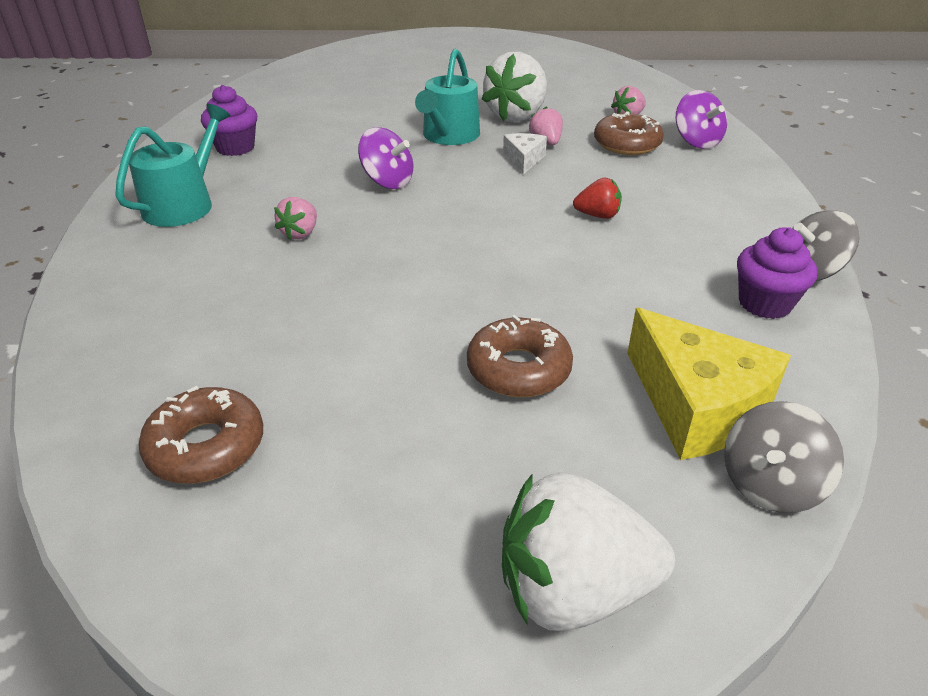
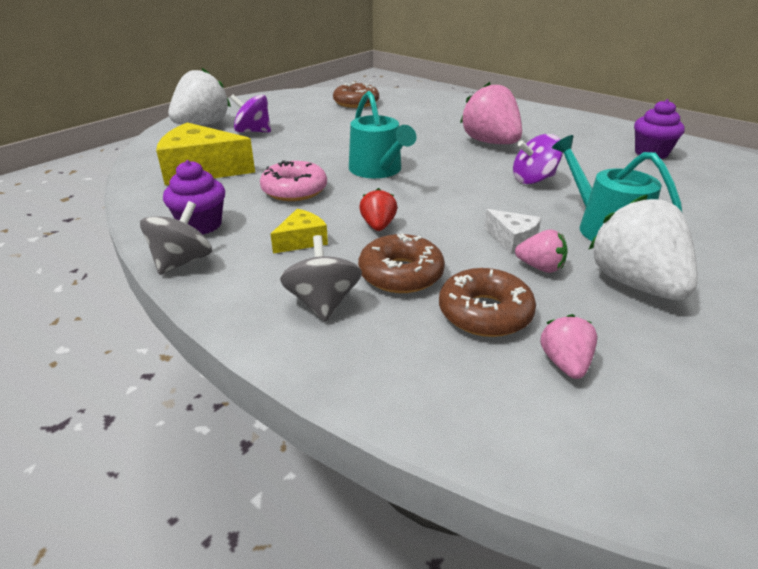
camera: 130 degrees right, 5 degrees down
turquoise watering can [115,104,231,227] -> turquoise watering can moved to [349,91,416,178]
pink strawberry [274,197,317,240] -> pink strawberry [460,82,522,144], size x2.01
brown donut [467,315,573,397] -> brown donut moved to [358,233,445,293]
red strawberry [573,178,622,219] -> red strawberry turned 135 degrees clockwise [359,188,397,231]
purple spinning top [676,90,727,149] -> purple spinning top moved to [230,95,271,132]
grey spinning top [724,401,844,513] -> grey spinning top moved to [280,235,362,322]
none -> pink donut [260,160,327,201]
none -> yellow cheese [271,209,328,254]

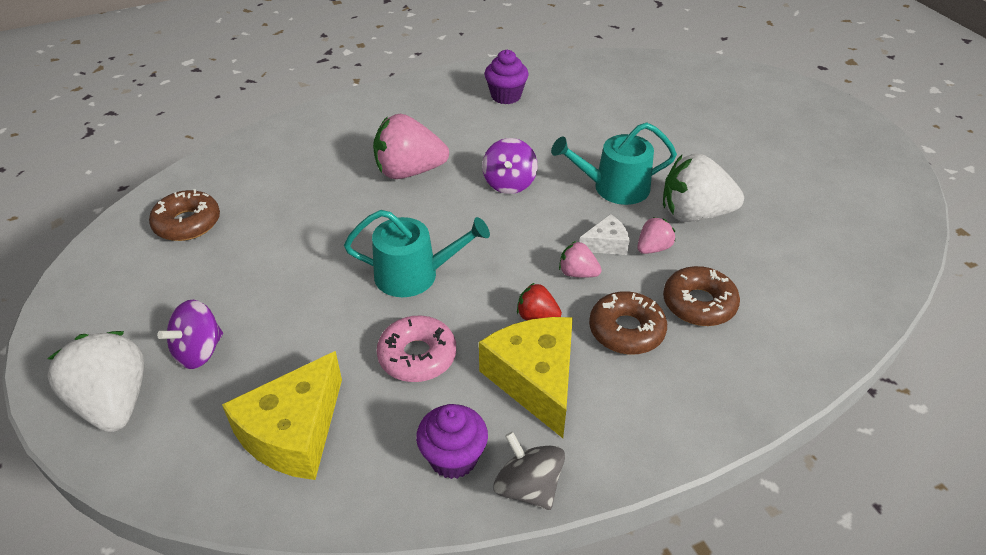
camera: 65 degrees left, 10 degrees up
yellow cheese [271,209,328,254] -> yellow cheese [479,317,573,438], size x1.99
grey spinning top [280,235,362,322] -> none
pink strawberry [540,314,597,379] -> pink strawberry moved to [559,241,602,278]

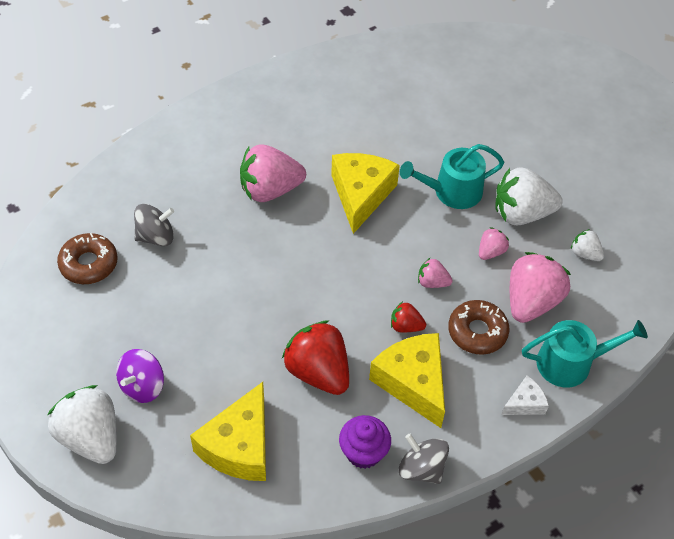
camera: 10 degrees left, 10 degrees up
turquoise watering can [344,210,490,297] -> turquoise watering can moved to [522,320,648,388]
pink donut [377,316,456,382] -> red strawberry [282,321,349,395]
purple spinning top [482,138,537,194] -> yellow cheese [331,153,400,234]
purple cupcake [485,50,529,104] -> none
white cheese [579,214,630,255] -> white cheese moved to [501,376,549,415]
brown donut [663,266,740,326] -> pink strawberry [510,252,571,323]
none -> grey spinning top [134,204,174,246]
none -> white strawberry [571,229,604,261]

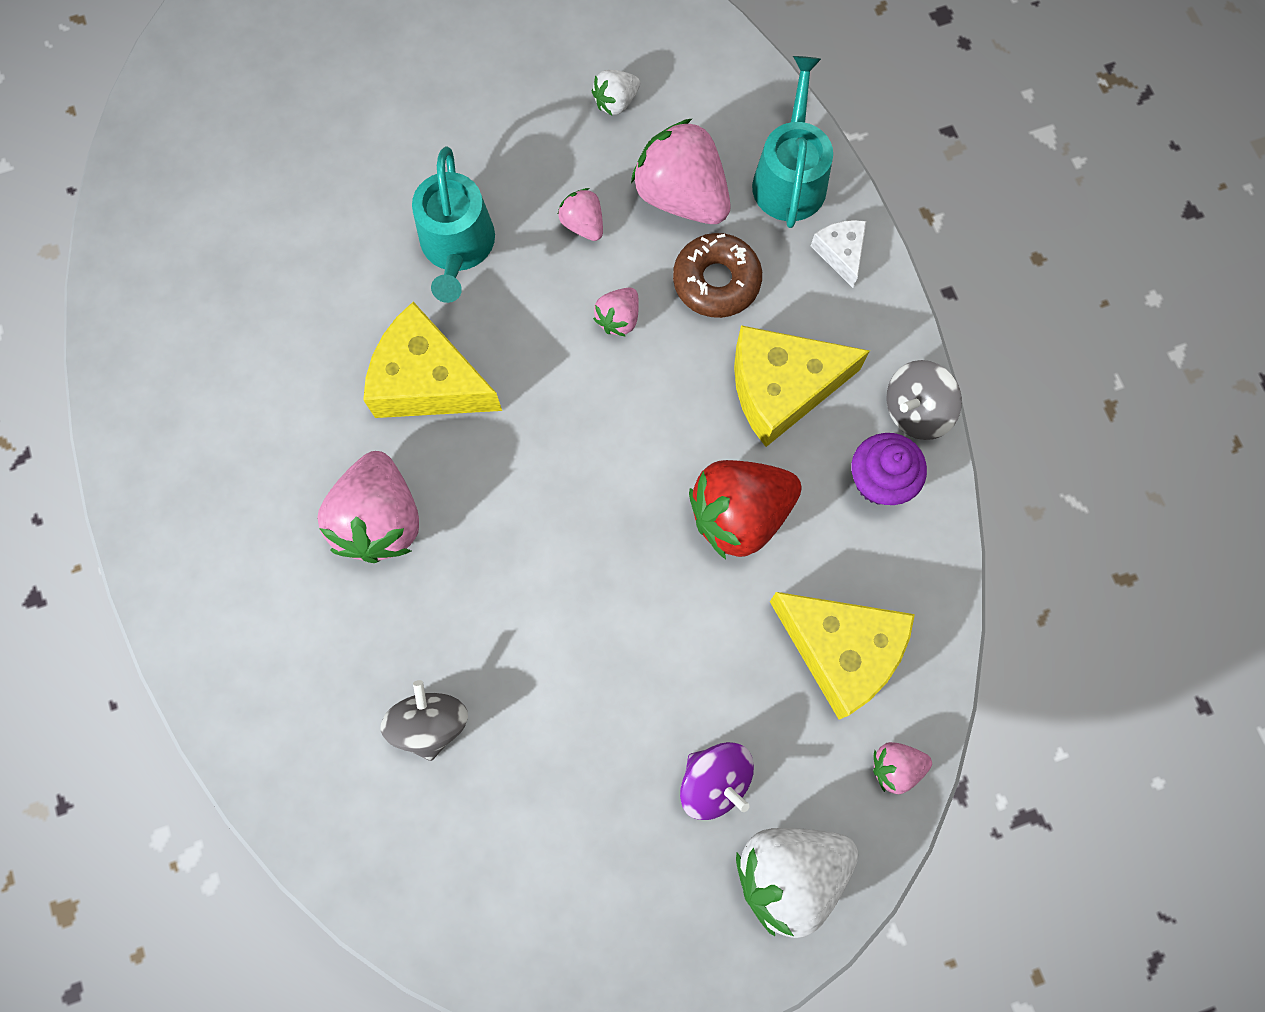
camera: 75 degrees left, 20 degrees up
brown donut [57,233,117,284] -> none
red strawberry [391,302,426,332] -> none
white strawberry [495,167,563,226] -> none
none -> pink strawberry [873,742,932,794]

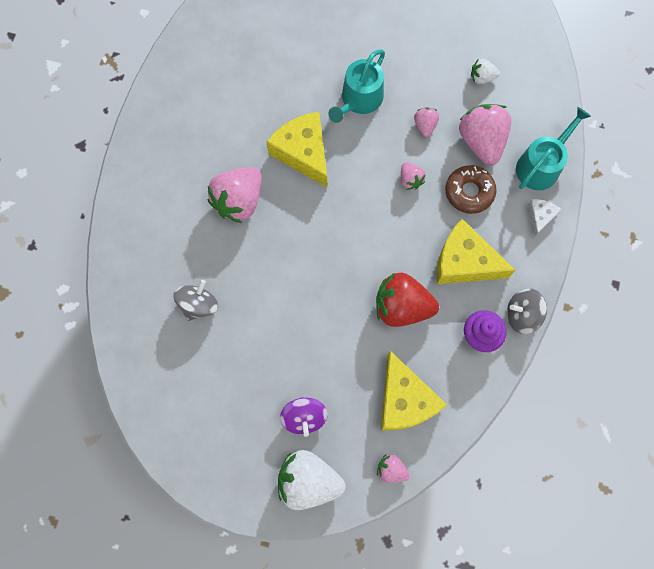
camera: 35 degrees right, 0 degrees up
pink strawberry [593,287,639,337] -> pink strawberry turned 90 degrees counterclockwise [401,162,426,190]

